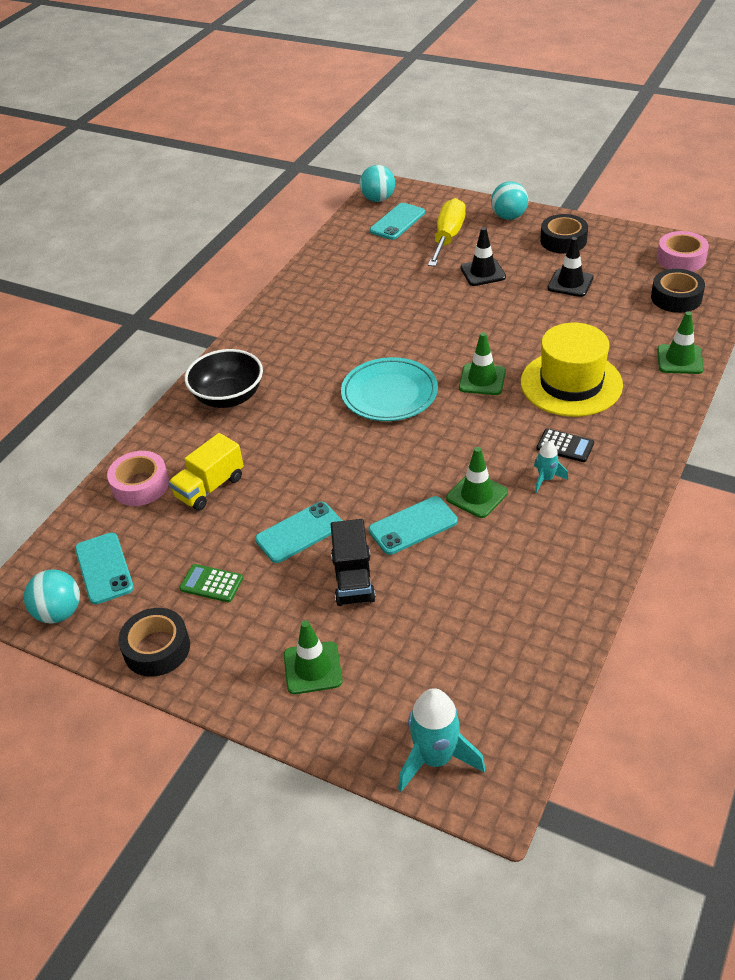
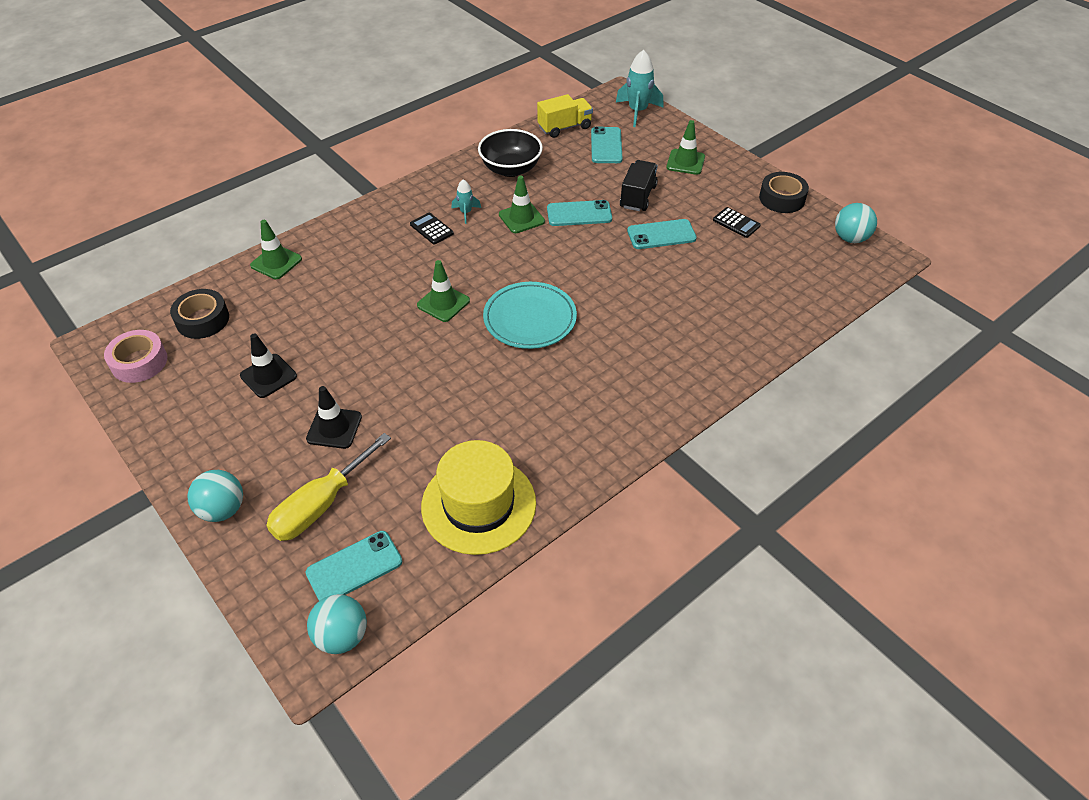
camera: 160 degrees left, 5 degrees up
turquoise phone [75,532,134,604] -> turquoise phone moved to [591,126,623,163]
pink tape [107,451,169,506] -> none
yellow truck [168,433,244,511] -> yellow truck moved to [537,94,593,138]
green calculator [179,564,243,602] -> black calculator [713,207,761,238]
black bowl [185,349,263,408] -> black bowl moved to [478,129,543,177]
yellow hat [521,323,623,417] -> yellow hat moved to [421,440,536,555]
black tape [540,214,588,254] -> none

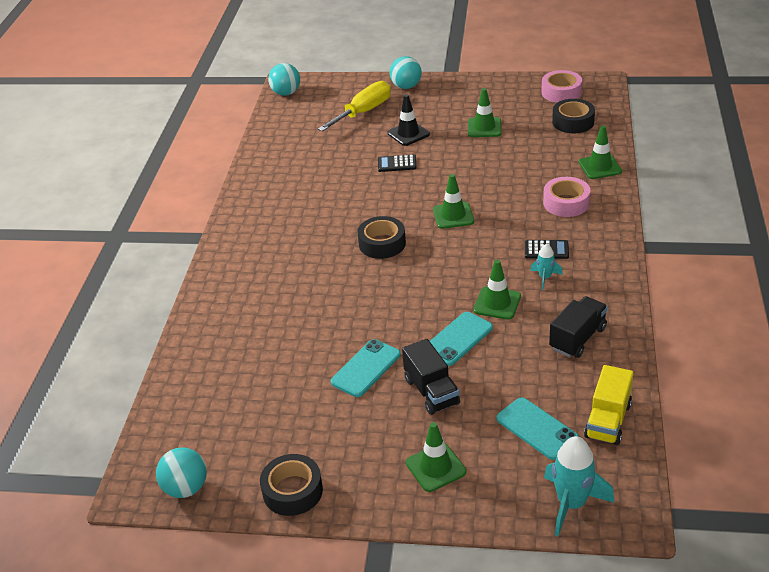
camera: 140 degrees right, 10 degrees down
black traffic cone [240,333,297,398] -> green traffic cone [468,88,501,137]
yellow screwdriver [266,433,391,541] -> yellow screwdriver turned 45 degrees clockwise [318,81,391,132]
turquoise phone [306,531,402,601] -> none
yellow hat [421,440,536,555] -> none
black bowl [478,129,543,177] -> black truck [549,296,608,358]
turquoise plate [483,282,577,349] -> black tape [357,216,406,259]
black calculator [713,207,761,238] -> black calculator moved to [378,154,417,172]
none -> pink tape [543,177,590,217]

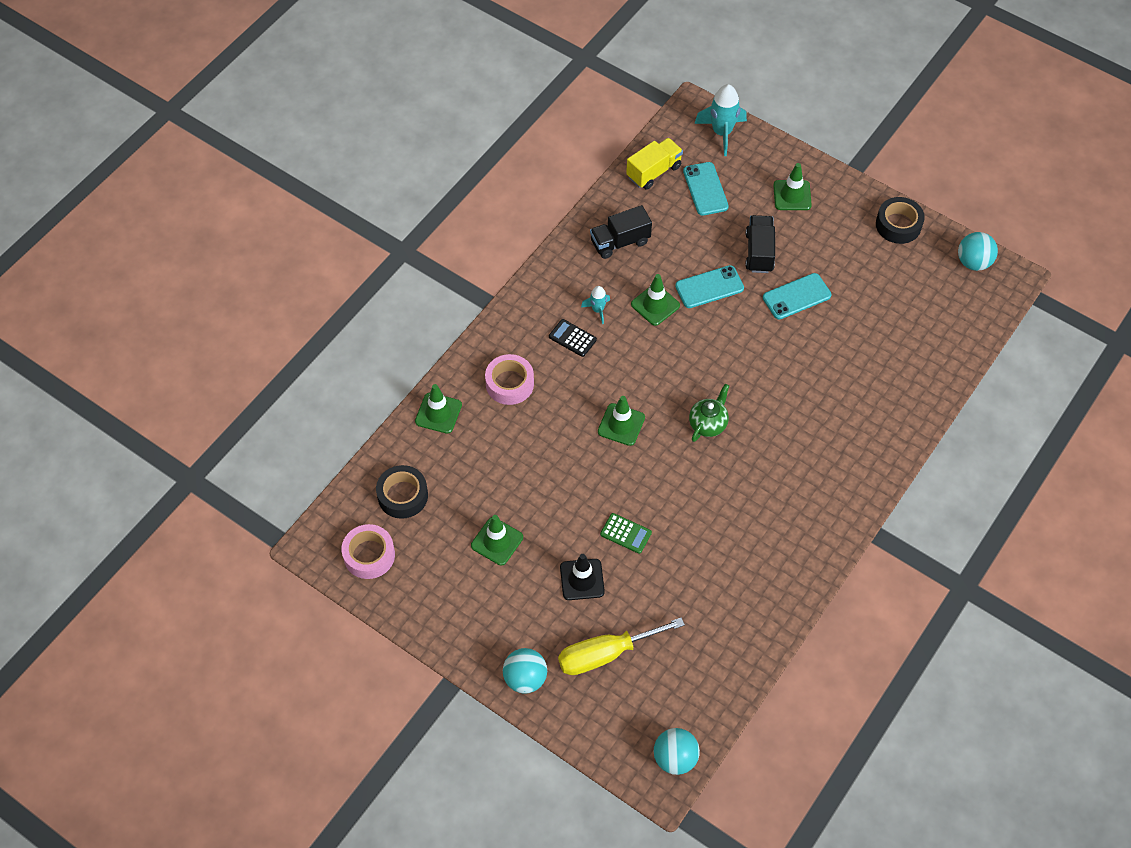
camera: 155 degrees left, 20 degrees up
black tape [357,216,406,259] -> green teapot [689,384,729,442]
black calculator [378,154,417,172] -> green calculator [600,513,652,554]

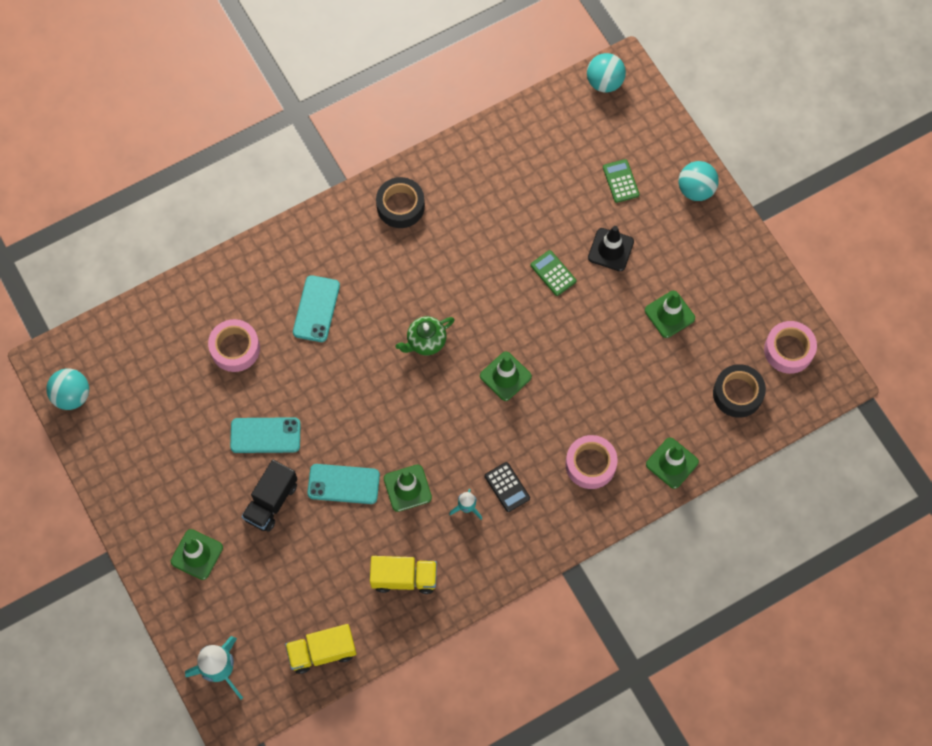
camera: 155 degrees left, 10 degrees up
yellow screwdriver [558,617,685,675] -> green calculator [603,159,640,203]
black truck [590,205,652,259] -> yellow truck [370,556,437,594]
turquoise phone [683,162,729,216] -> turquoise phone moved to [293,275,340,342]
black tape [876,197,925,244] -> black tape moved to [376,177,425,228]
none -> pink tape [208,319,260,372]

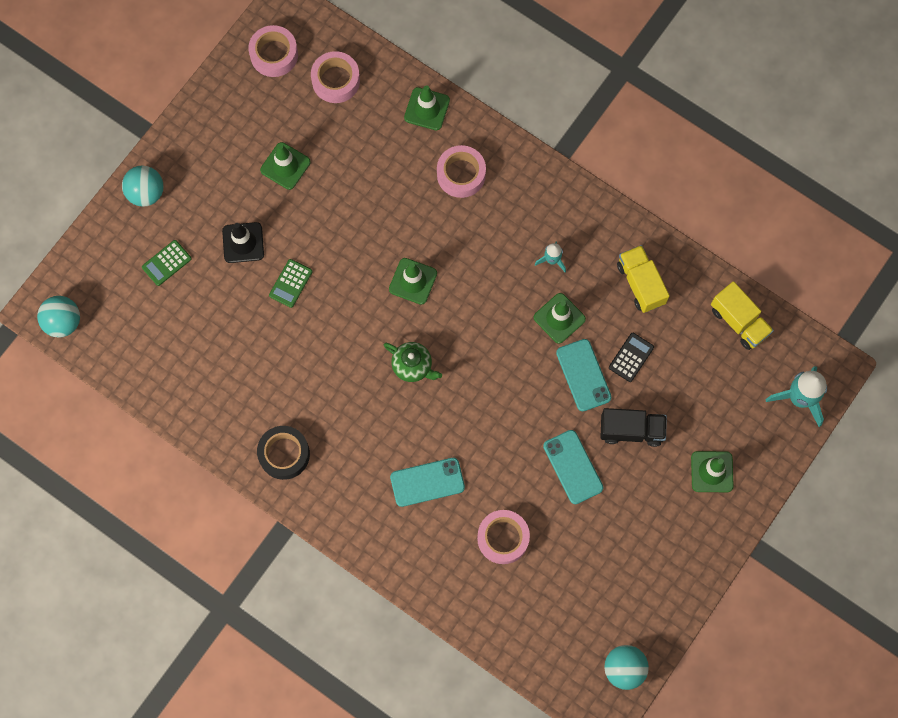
camera: 115 degrees left, 5 degrees up
black calculator [485,462,530,512] -> black calculator moved to [609,333,654,382]
black tape [713,364,766,418] -> pink tape [311,51,360,103]

